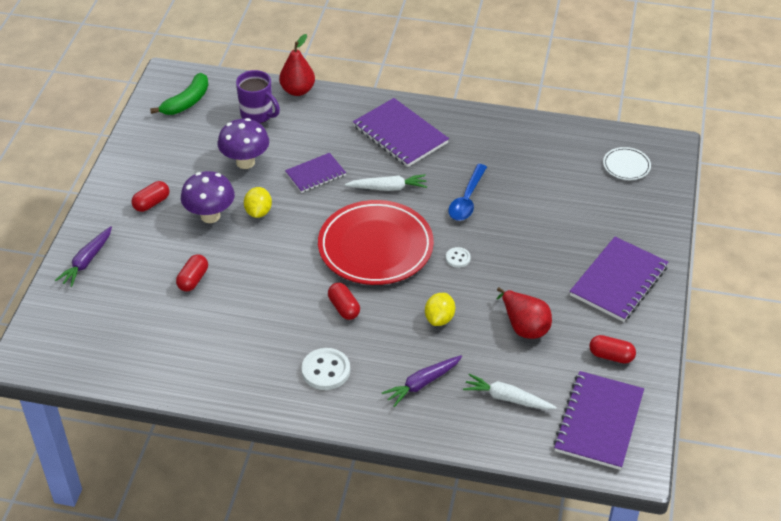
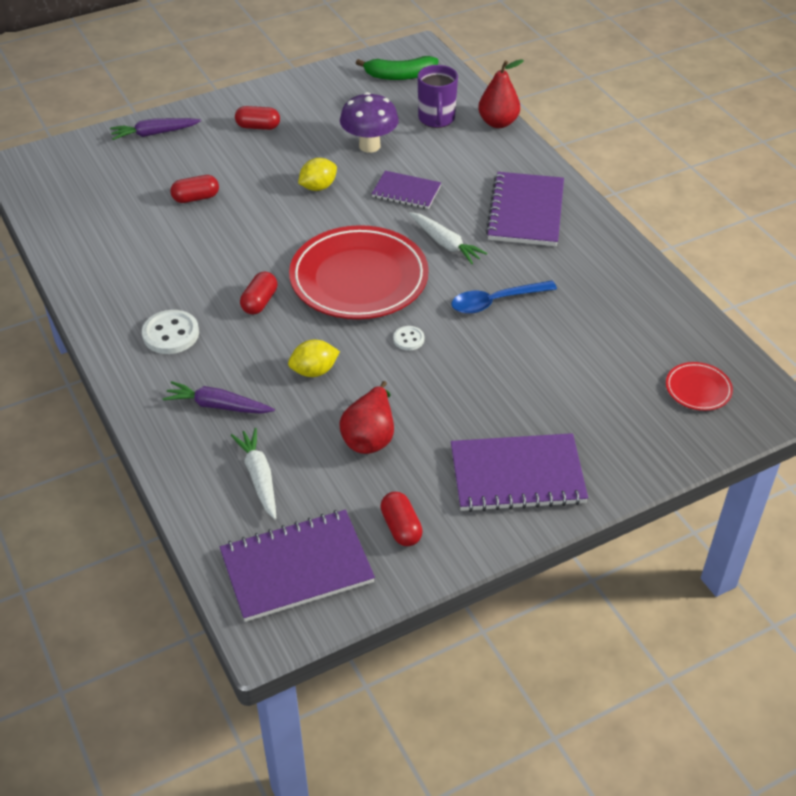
camera: 50 degrees right, 0 degrees up
purple mushroom [181,171,235,223] -> none
white plate [603,147,651,180] -> red plate [666,362,733,411]

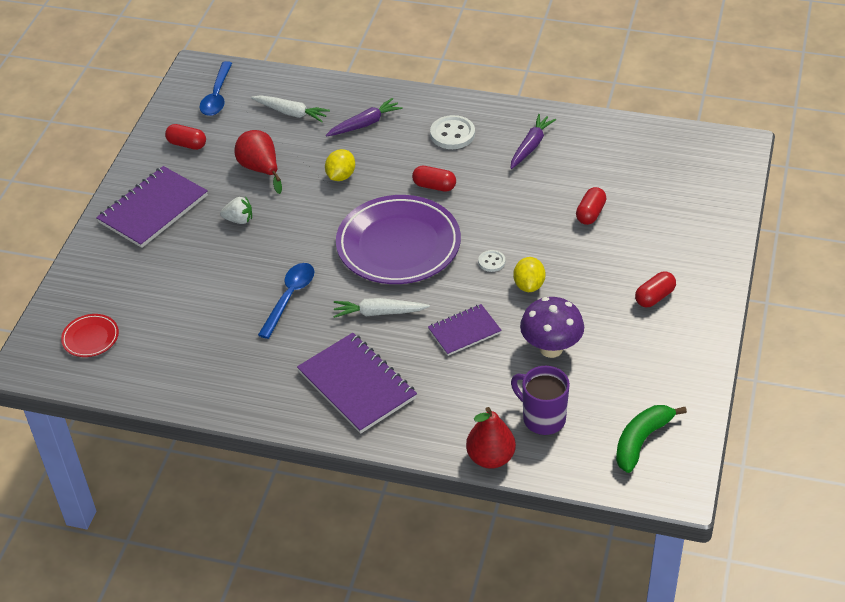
camera: 135 degrees right, 0 degrees up
purple carrot [110,118,201,140] -> purple carrot moved to [510,114,556,169]
purple notebook [220,510,375,622] -> blue spoon [199,61,232,116]
red capsule [240,272,277,315] -> red capsule turned 45 degrees counterclockwise [412,166,456,192]
red plate [289,225,429,319] -> purple plate [336,195,461,284]
white button [393,326,424,351] -> white button moved to [478,250,505,272]
none -> white strawberry [220,196,252,224]

